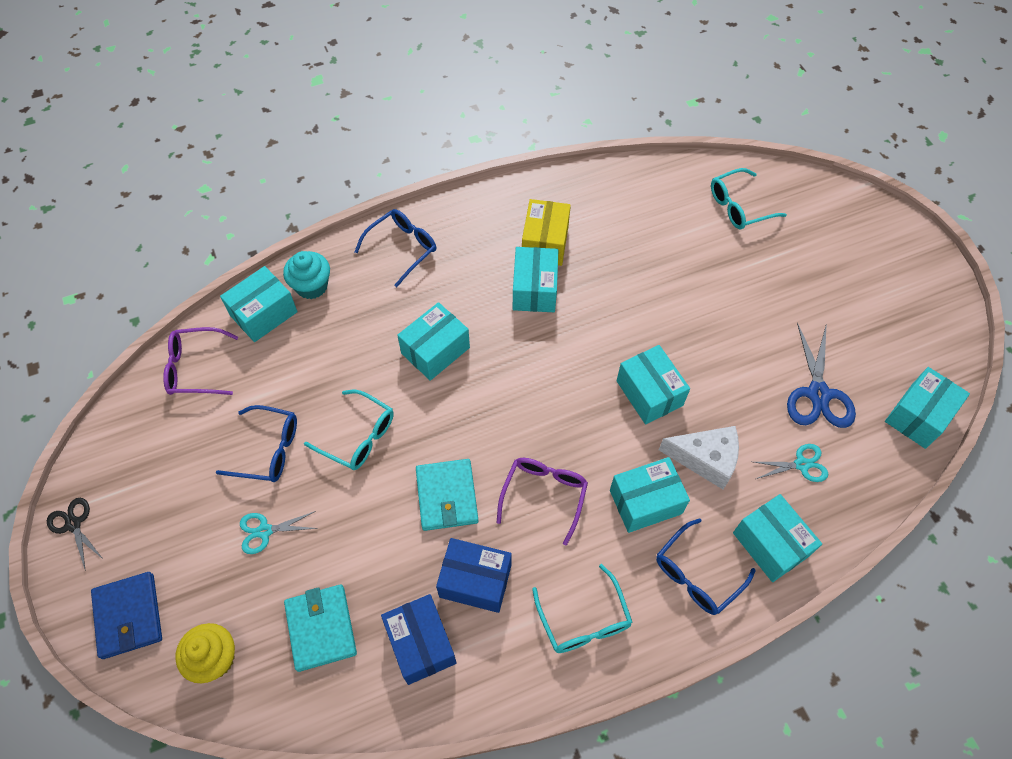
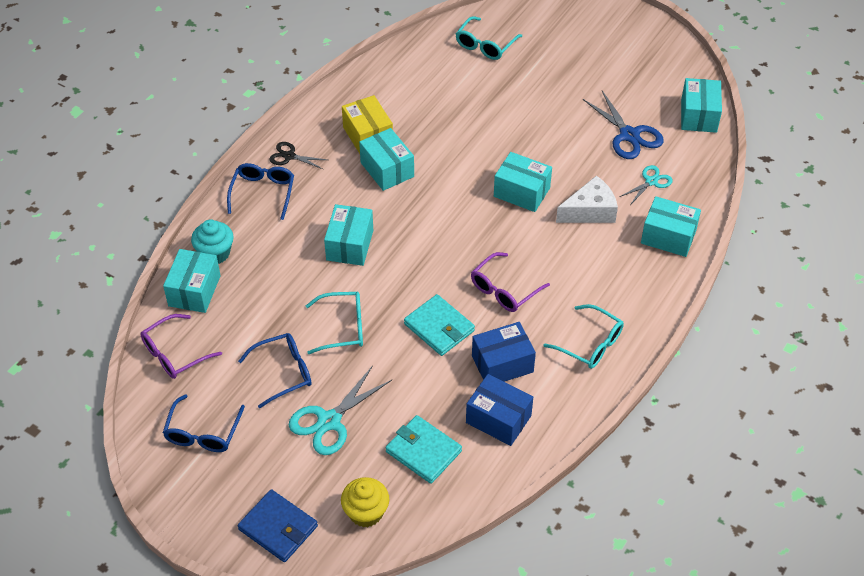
camera: 35 degrees left, 10 degrees down
black scissors [47,498,104,569] -> black scissors moved to [269,142,327,169]
turquoise scissors [240,511,318,554] -> turquoise scissors [289,366,392,455], size x1.69
purple glasses [496,458,588,546] -> purple glasses turned 120 degrees counterclockwise [471,252,550,312]
turquoise box [610,457,690,533] -> none
blue glasses [656,518,756,615] -> blue glasses moved to [163,394,245,452]

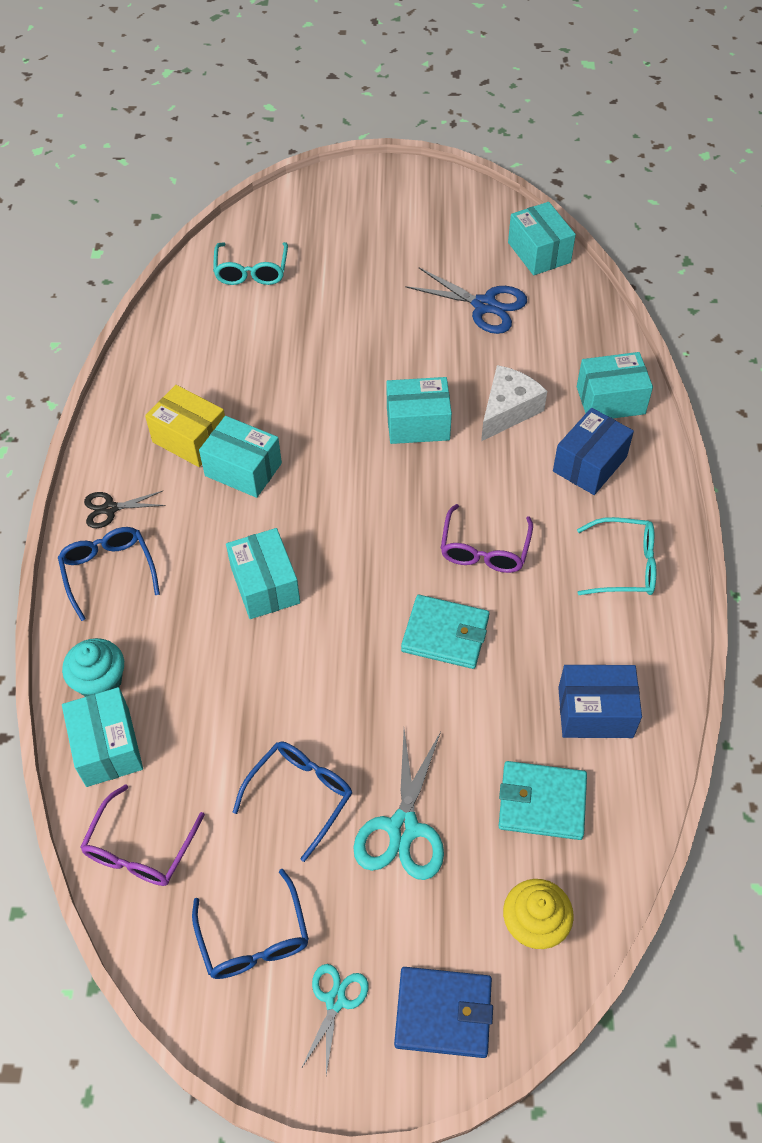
camera: 30 degrees left, 5 degrees up
turquoise glasses [306,292,363,354] -> none
blue box [472,322,536,382] -> blue box moved to [553,408,634,495]
turquoise scissors [620,165,673,205] -> turquoise scissors moved to [301,964,369,1075]

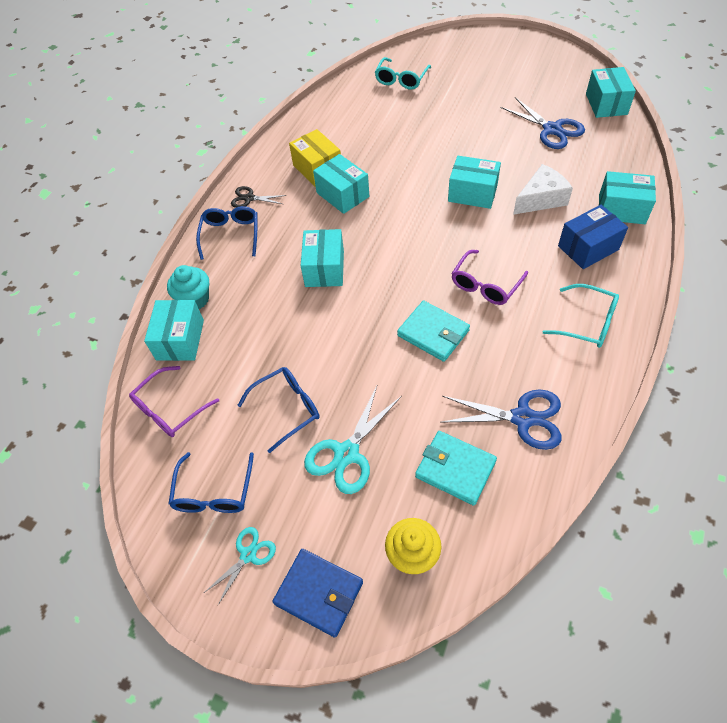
camera: 25 degrees right, 0 degrees up
blue box [558,665,642,738] -> blue scissors [440,390,562,450]

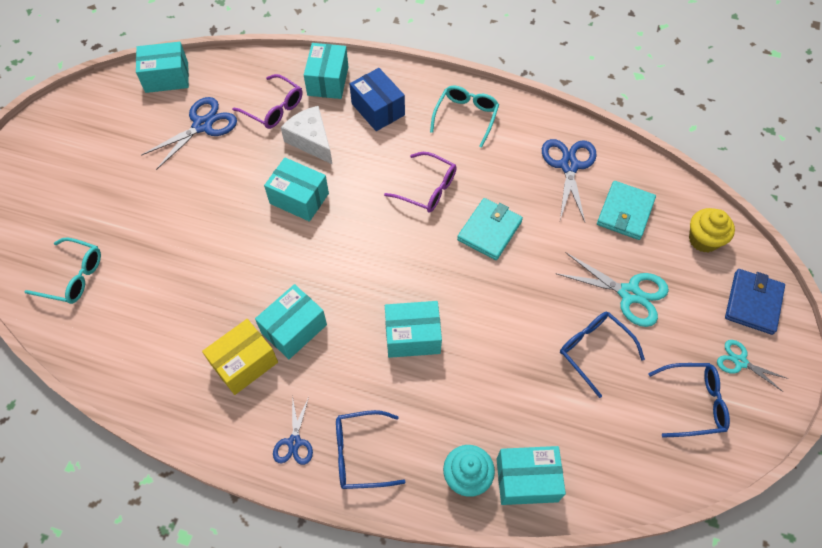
camera: 100 degrees left, 5 degrees up
purple glasses [129,366,219,437] -> purple glasses moved to [232,74,302,129]
black scissors [231,186,287,208] -> blue scissors [273,395,313,465]
turquoise box [448,156,501,209] -> turquoise box turned 75 degrees counterclockwise [264,158,329,222]

